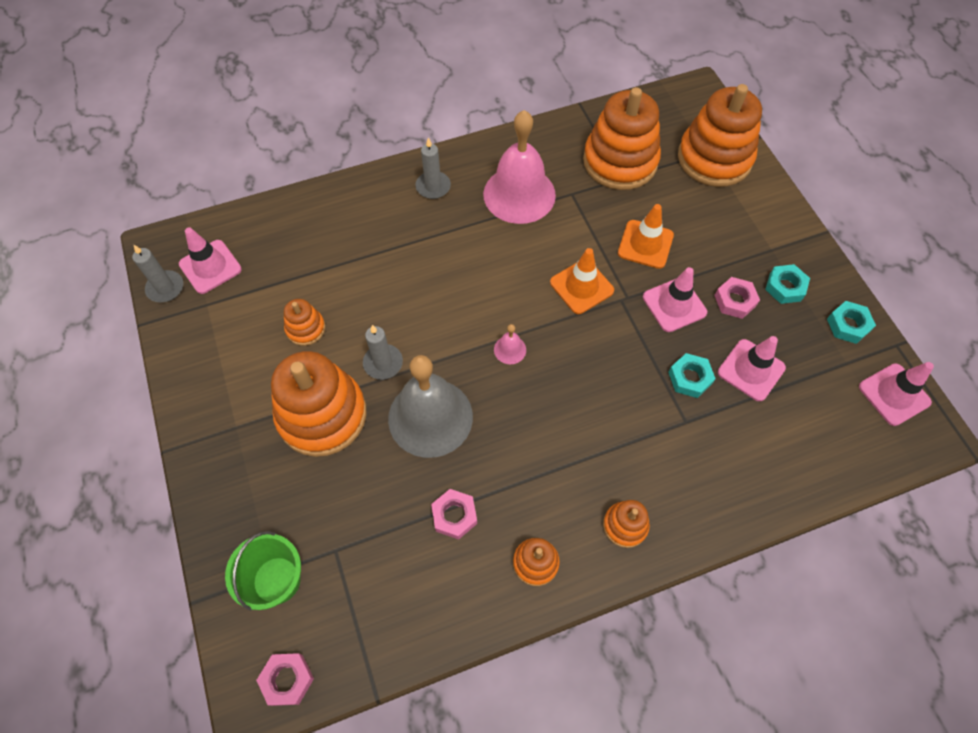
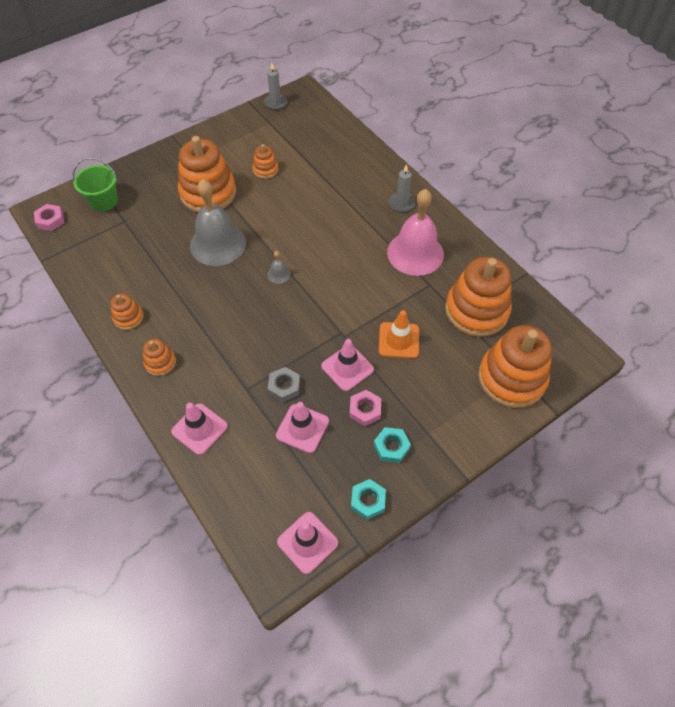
camera: 75 degrees right, 5 degrees down
pink traffic cone [179,227,242,294] -> pink traffic cone moved to [171,402,228,455]
grey candle [363,325,403,380] -> none
pink nut [431,489,477,540] -> none
pink bell [494,324,526,364] -> grey bell [267,251,291,284]
orange traffic cone [550,248,614,314] -> none
turquoise nut [668,353,716,398] -> grey nut [268,367,300,402]

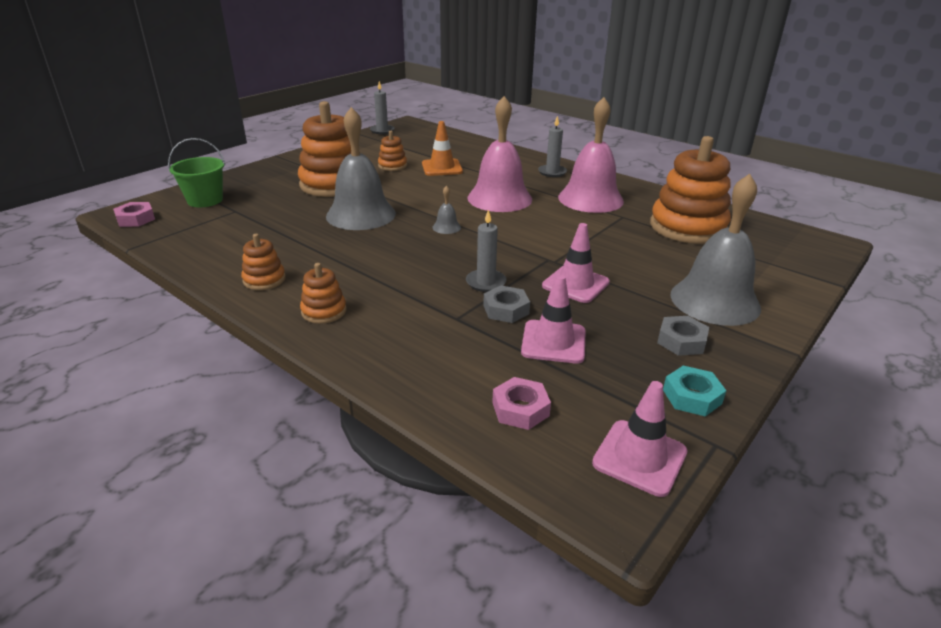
camera: 15 degrees left, 25 degrees down
pink traffic cone [171,402,228,455] -> none
pink nut [350,390,381,426] -> pink nut moved to [492,377,551,430]
turquoise nut [374,427,411,463] -> grey nut [657,316,709,356]
orange traffic cone [379,310,419,358] -> orange traffic cone moved to [422,121,463,176]
orange stacking toy [478,325,552,408] -> none
none -> grey candle [466,210,507,292]
none -> pink bell [467,96,532,212]
none -> grey bell [670,174,761,326]

